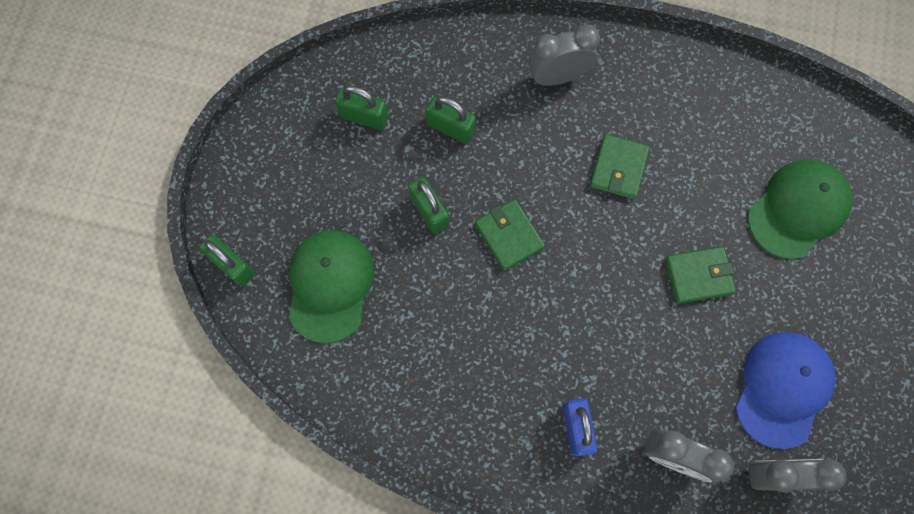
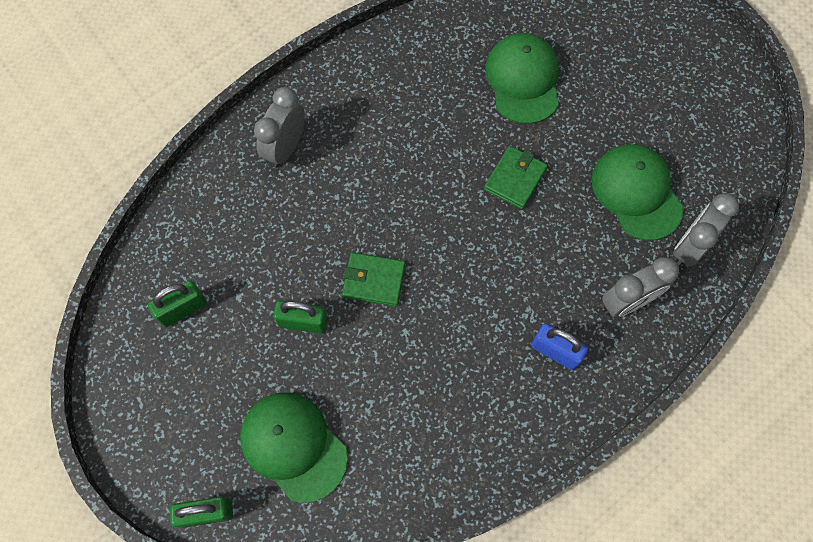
camera: 50 degrees left, 5 degrees down
green padlock [426,97,476,144] -> none
green wallet [590,134,650,199] -> none
blue cap [735,332,836,449] -> green cap [592,144,684,241]

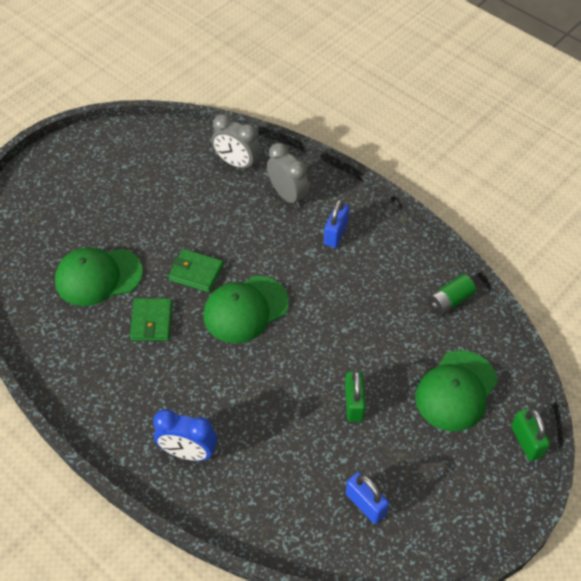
camera: 100 degrees left, 15 degrees down
green padlock [148,280,207,327] -> blue padlock [346,472,389,524]
grey clock [254,87,305,168] -> blue clock [153,409,217,461]
green wallet [342,252,405,306] -> green wallet moved to [130,298,172,341]
green cap [592,144,684,241] -> green cap moved to [203,276,289,343]
none -> green battery [428,274,476,315]

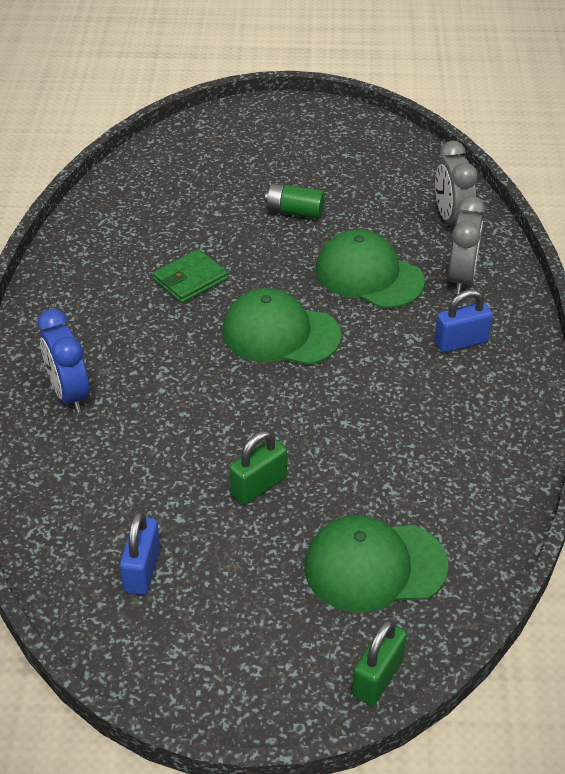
camera: 50 degrees right, 10 degrees down
green cap [55,247,143,306] -> green cap moved to [315,230,425,308]
green wallet [168,249,224,292] -> none
green battery [428,274,476,315] -> green battery moved to [265,183,325,219]

